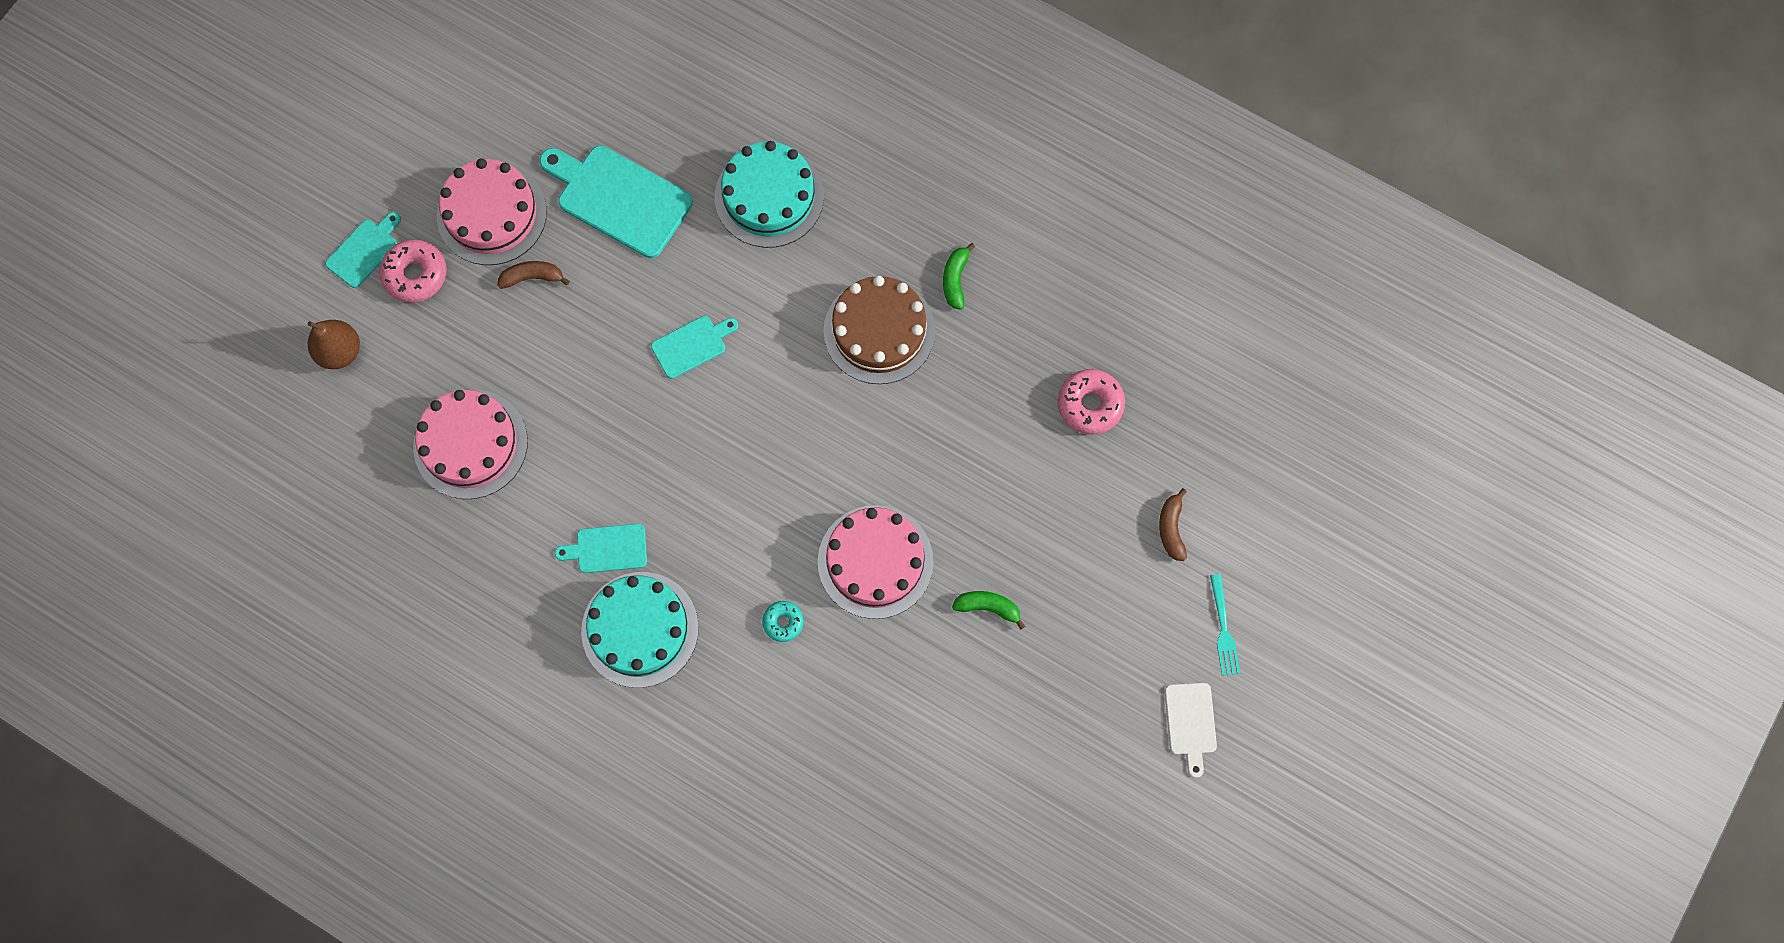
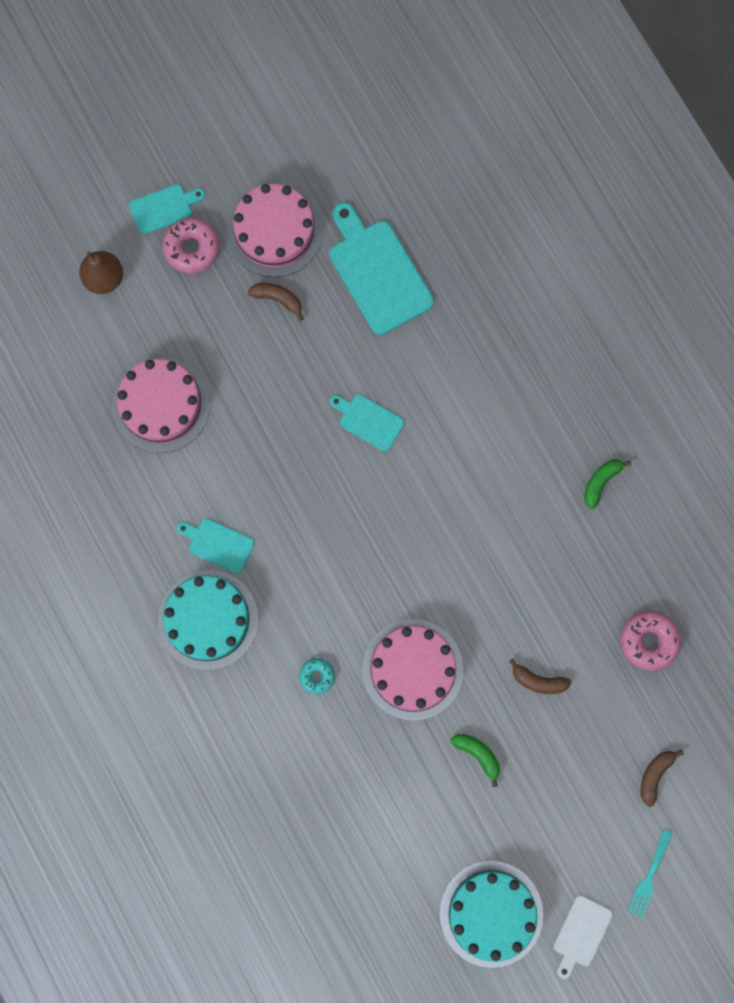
camera: 30 degrees right, 5 degrees up
turquoise cutting board [651,316,738,379] -> turquoise cutting board turned 150 degrees counterclockwise [330,394,404,451]
turquoise cake [715,141,824,248] -> turquoise cake moved to [439,861,543,968]
brown cake [823,276,935,384] -> none
none -> brown banana [509,659,571,694]

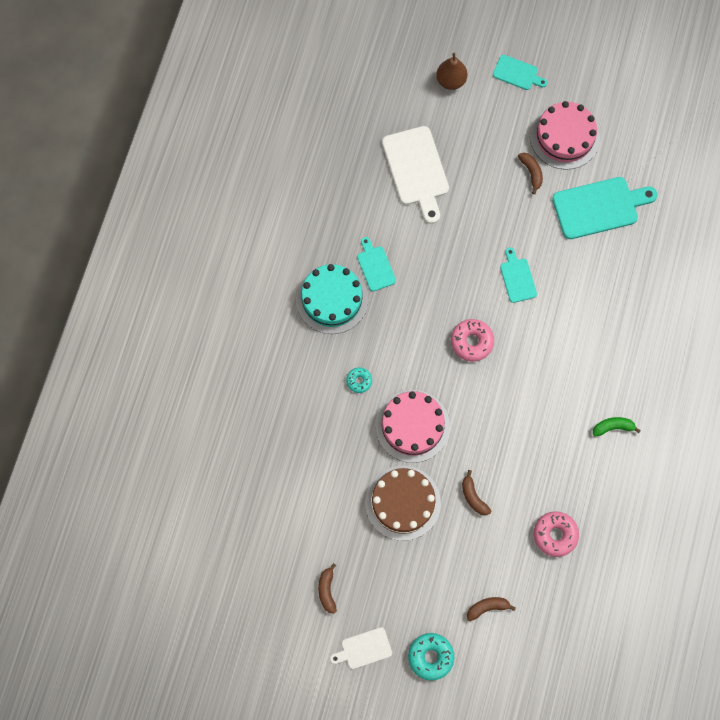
camera: 45 degrees right, 5 degrees down
pink cake [112,357,210,453] -> white cutting board [382,126,449,224]
pink donut [162,218,220,273] -> pink donut moved to [451,319,494,362]
turquoise cutting board [329,203,434,335] -> turquoise cutting board turned 60 degrees clockwise [552,177,658,239]
turquoise cake [439,861,543,968] -> brown banana [318,563,337,614]
green banana [450,734,500,787] -> brown cake [365,465,441,541]
turquoise fork [627,829,673,918] -> turquoise donut [408,633,454,681]

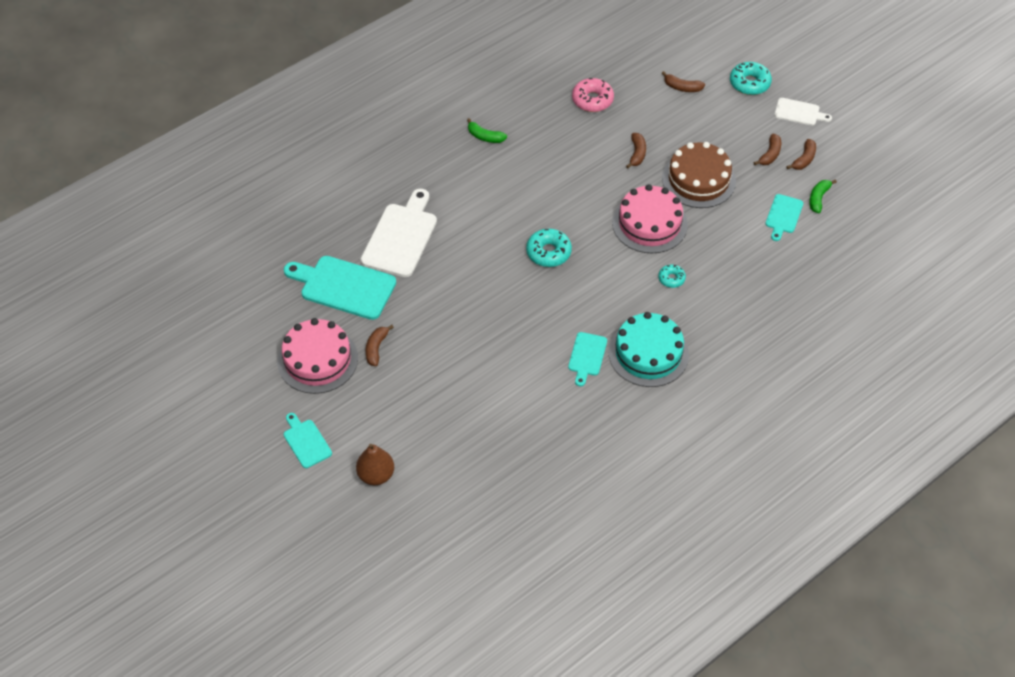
camera: 145 degrees left, 20 degrees down
white cutting board [382,126,449,224] -> white cutting board moved to [361,189,437,277]
pink donut [451,319,494,362] -> turquoise donut [526,229,572,267]
turquoise cutting board [500,248,537,303] -> turquoise cutting board moved to [765,194,803,241]
none -> brown banana [754,134,781,165]
none -> green banana [809,179,837,213]

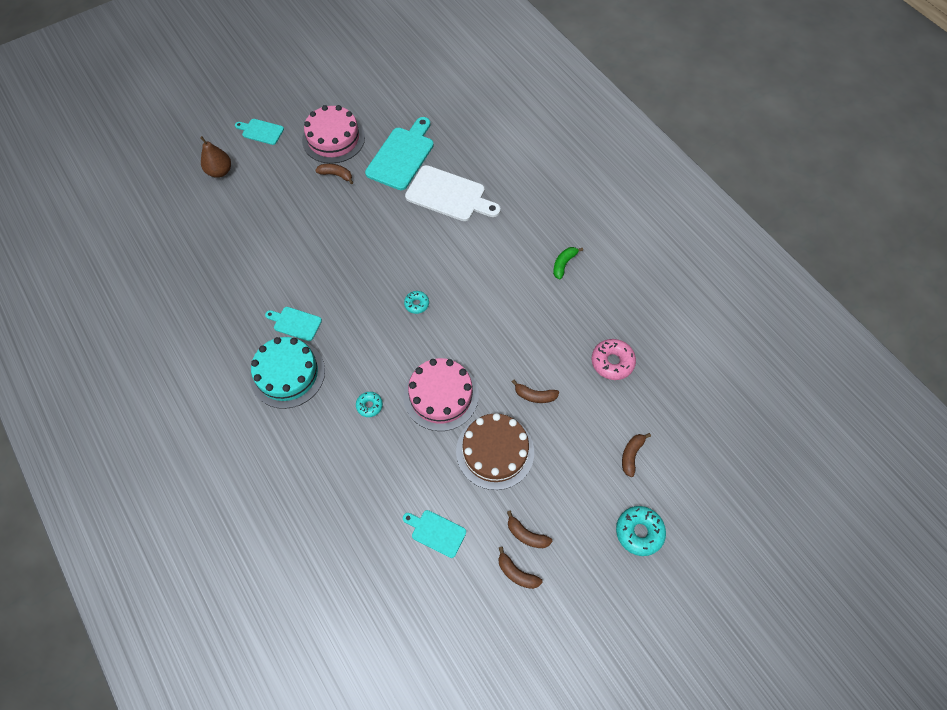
camera: 95 degrees right, 10 degrees up
turquoise cutting board [284,413,332,468] -> turquoise cutting board turned 135 degrees counterclockwise [235,119,284,145]
turquoise donut [526,229,572,267] -> turquoise donut [404,291,429,314], size x0.60
white cutting board [774,98,832,126] -> none
green banana [809,179,837,213] -> none

